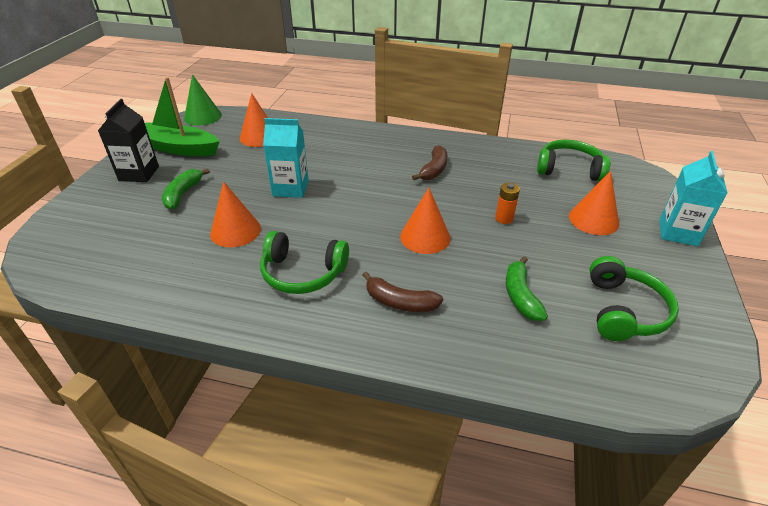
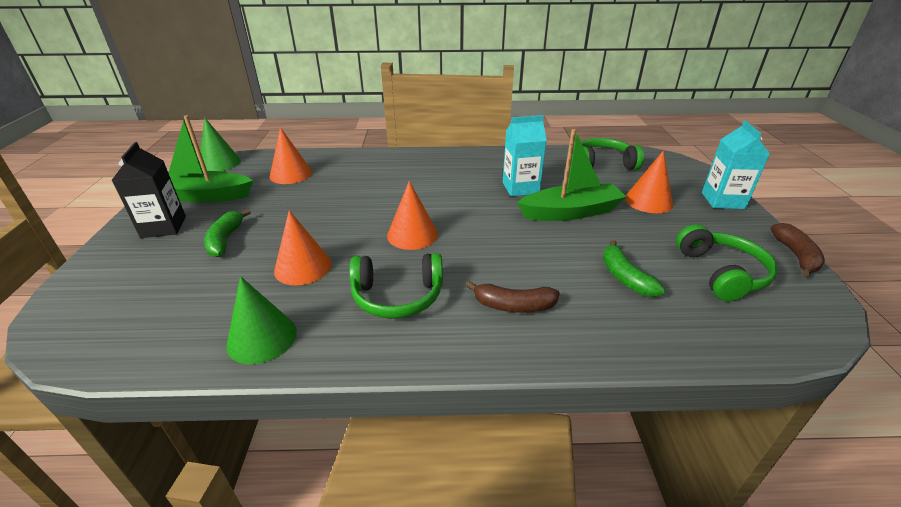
camera: 15 degrees left, 5 degrees down
turquoise carton [263,118,309,198] -> turquoise carton moved to [503,115,547,197]
orange cone [400,188,451,254] -> orange cone moved to [387,181,438,250]
brown banana [412,145,447,180] -> brown banana moved to [771,223,825,276]
orange battery [495,183,520,224] -> green boat [517,129,627,221]
none -> green cone [226,276,297,364]

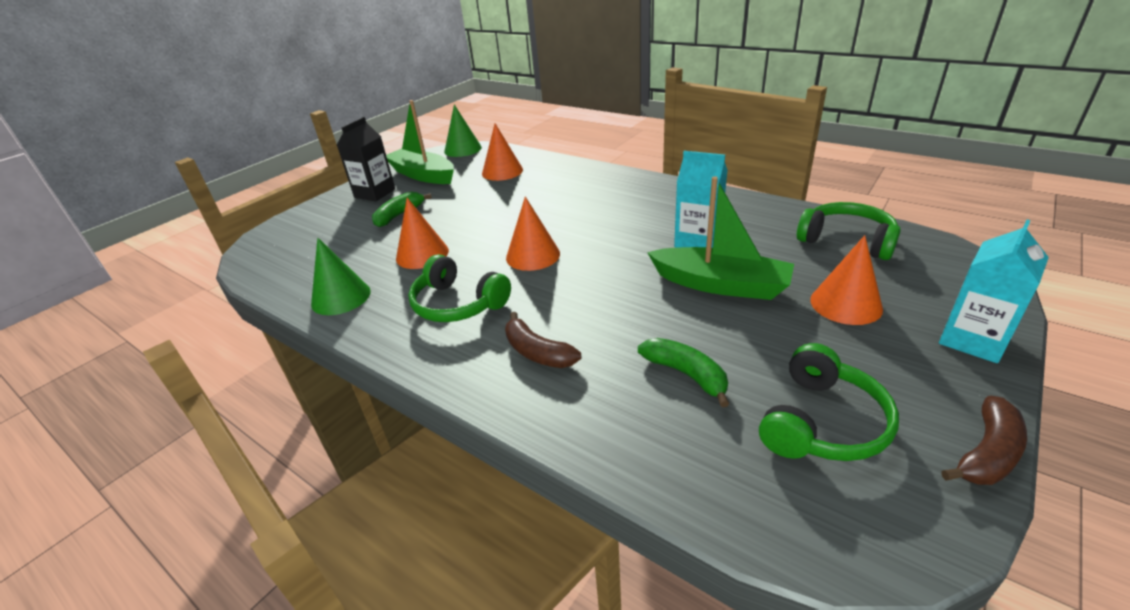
camera: 40 degrees right, 0 degrees up
green banana [603,240,665,297] -> green banana turned 120 degrees clockwise [638,338,729,407]

